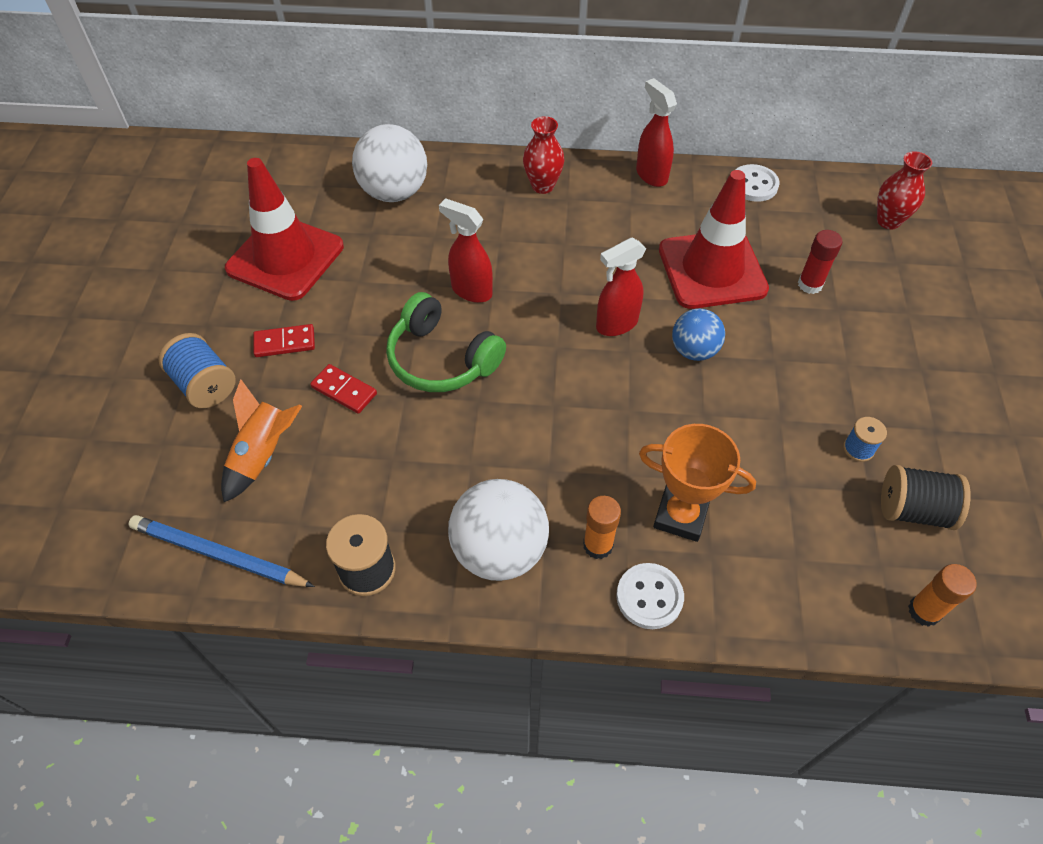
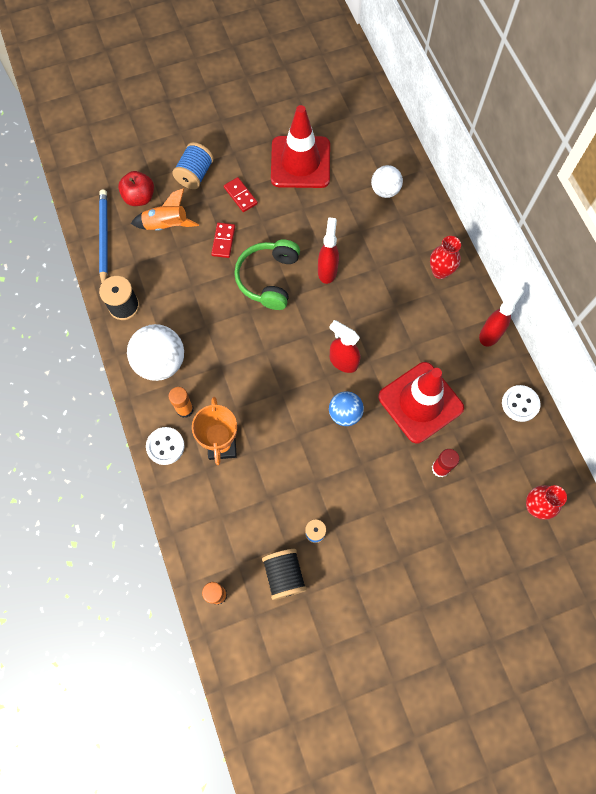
camera: 65 degrees right, 15 degrees up
white ball [352,124,427,202] -> white ball [371,165,403,198], size x0.61
none -> red apple [118,171,154,206]

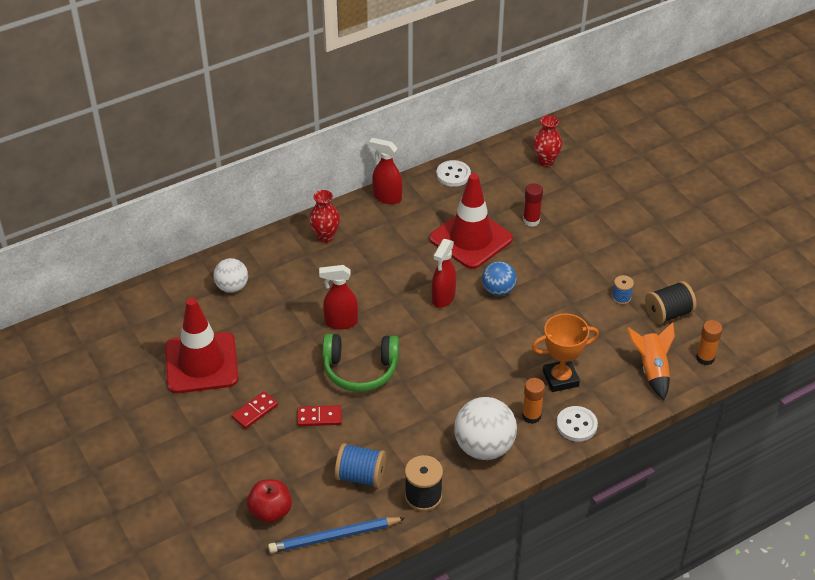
camera: 100 degrees left, 25 degrees down
orange rocket [131,188,199,231] -> orange rocket moved to [627,322,675,400]
blue spool [172,142,214,189] -> blue spool moved to [335,443,386,488]

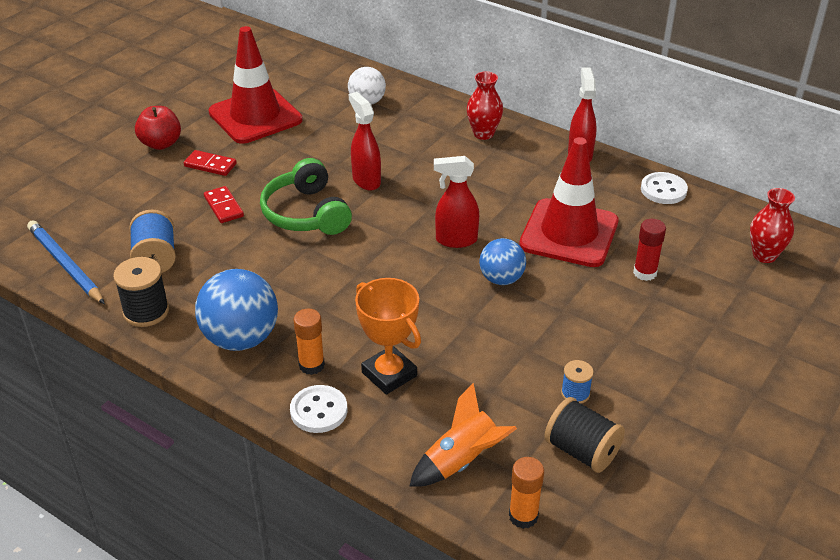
camera: 65 degrees right, 5 degrees down
red apple [247,479,292,523] -> red apple moved to [135,106,181,150]
white ball [454,397,517,460] -> blue ball [195,269,278,351]

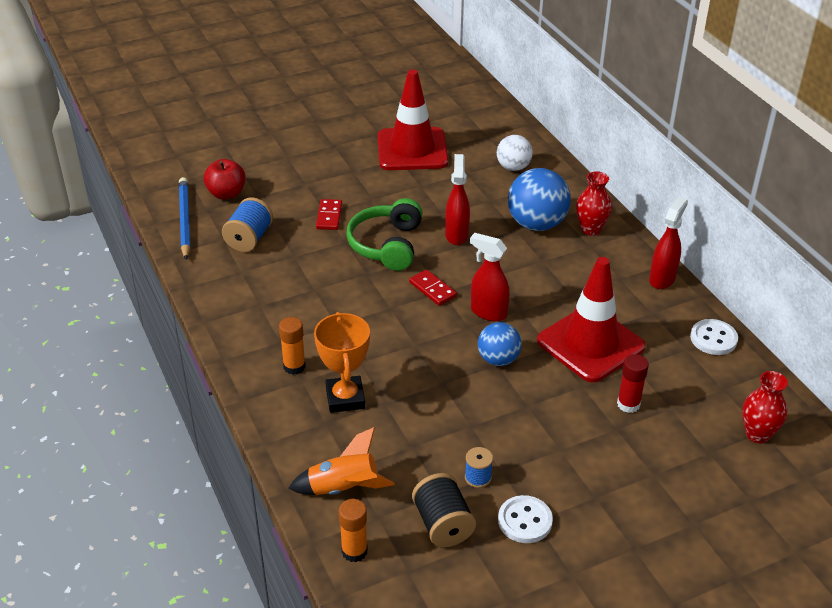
camera: 30 degrees right, 0 degrees up
black spool [113,257,169,327] -> none
red apple [135,106,181,150] -> red apple moved to [204,159,246,200]
red domino [184,150,237,176] -> red domino moved to [409,269,457,306]
blue ball [195,269,278,351] -> blue ball moved to [508,168,571,231]
white button [290,385,347,433] -> white button moved to [498,495,553,543]

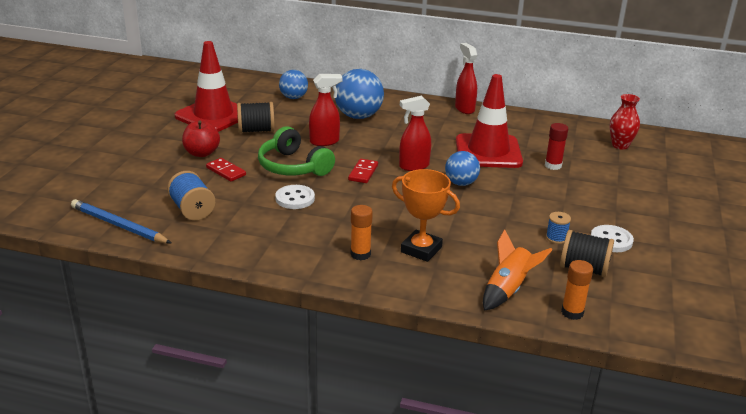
camera: 50 degrees left, 10 degrees down
red apple [204,159,246,200] -> red apple moved to [182,120,220,157]
red domino [409,269,457,306] -> red domino turned 75 degrees counterclockwise [348,159,378,183]
red spray bottle [445,154,470,245] -> red spray bottle turned 120 degrees clockwise [309,74,342,146]
white ball [497,135,533,171] -> blue ball [279,70,308,99]
red vase [576,171,612,236] -> none
white button [690,319,738,355] -> white button moved to [275,185,315,209]
none -> black spool [237,102,275,133]

